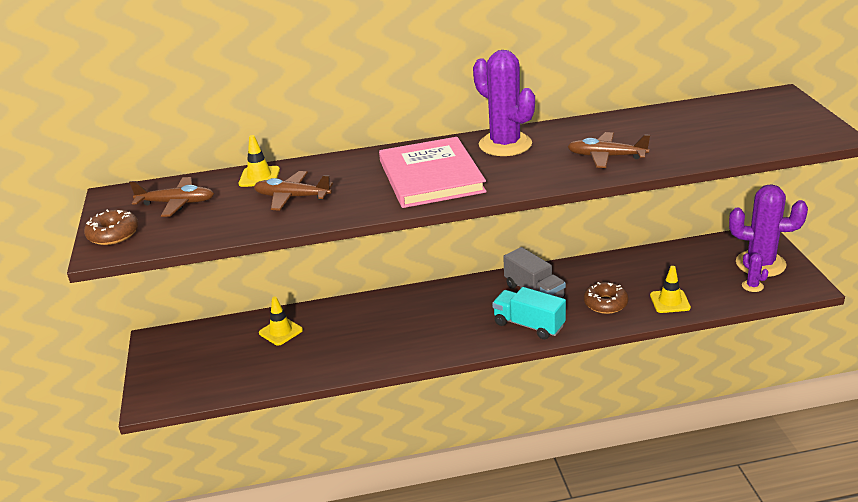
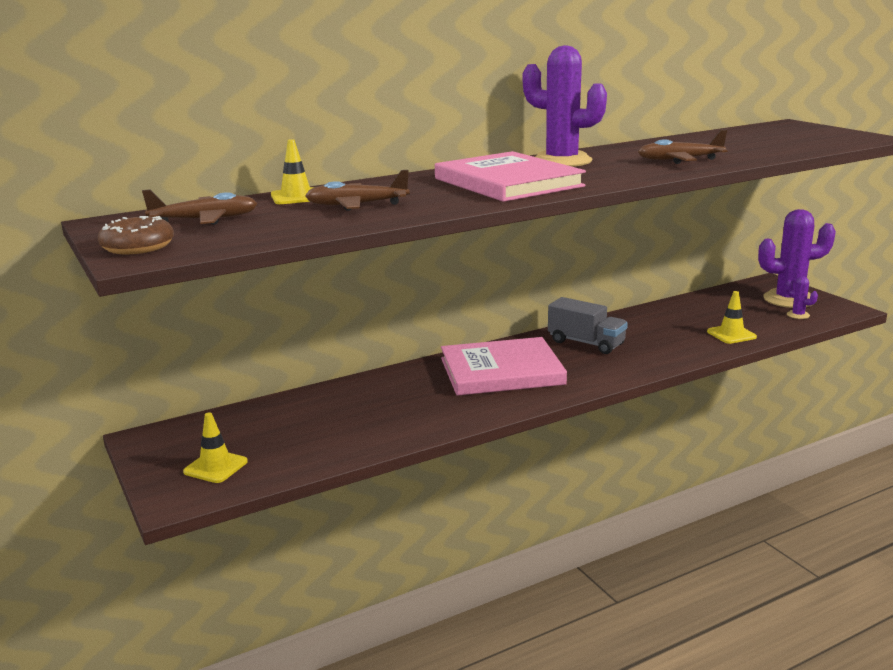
camera: 20 degrees left, 10 degrees down
yellow traffic cone [259,297,303,346] -> yellow traffic cone moved to [183,412,248,483]
turquoise truck [492,287,566,339] -> none
brown donut [584,282,629,314] -> none
none -> pink book [441,337,567,396]

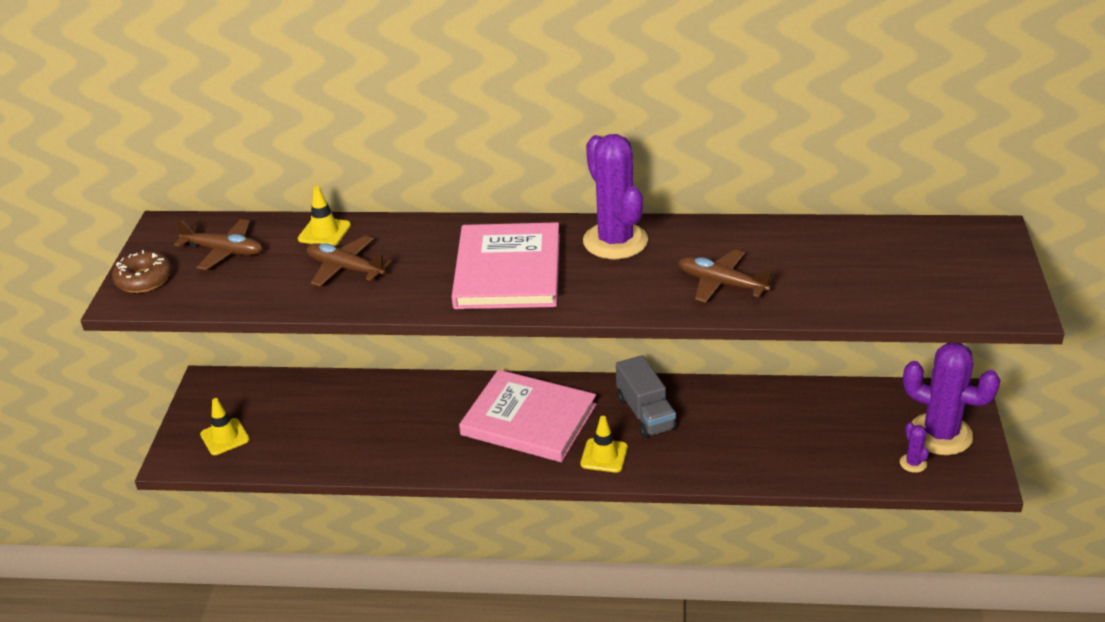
camera: 35 degrees right, 15 degrees up
yellow traffic cone [707,291,757,344] -> yellow traffic cone moved to [580,416,628,473]

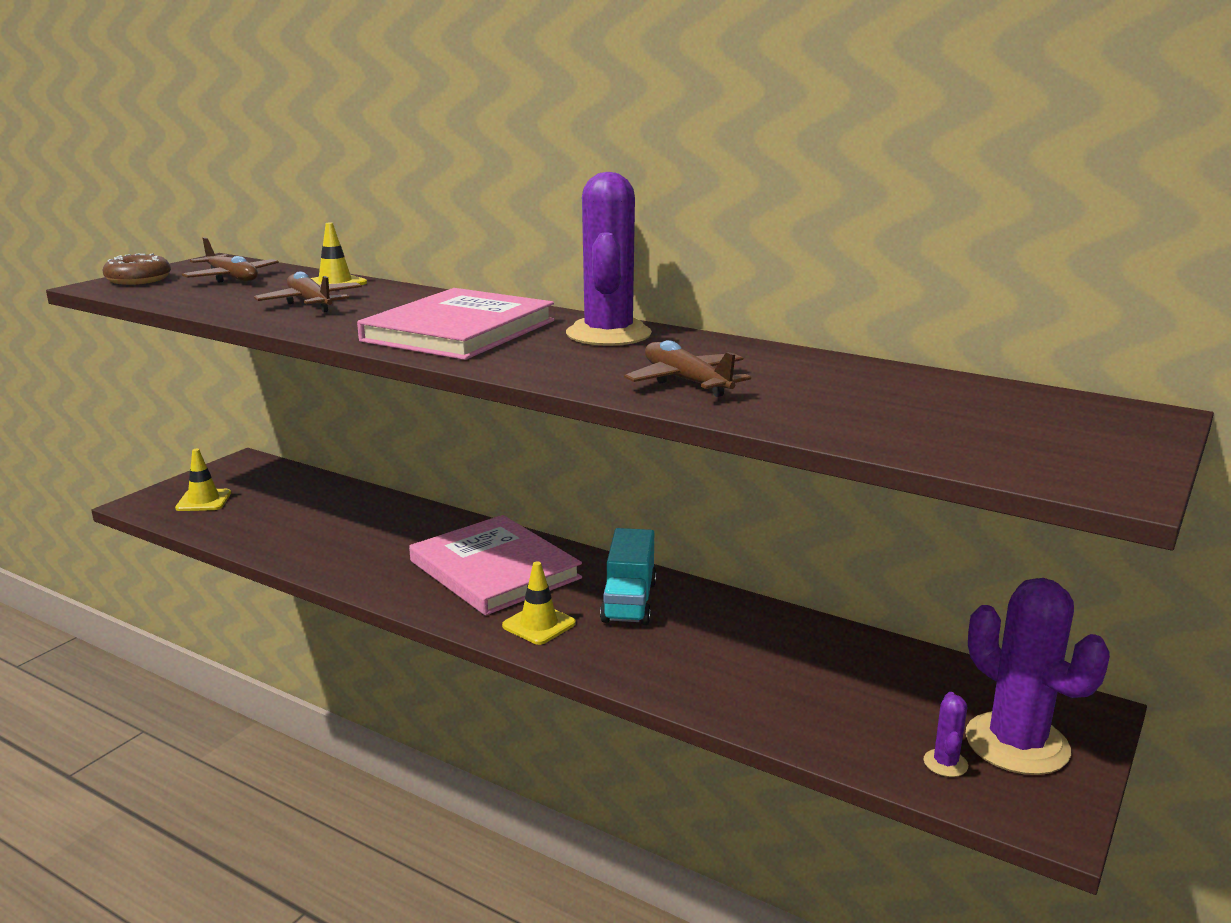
camera: 25 degrees right, 15 degrees down
grey truck [616,355,676,438] -> turquoise truck [600,528,657,625]

